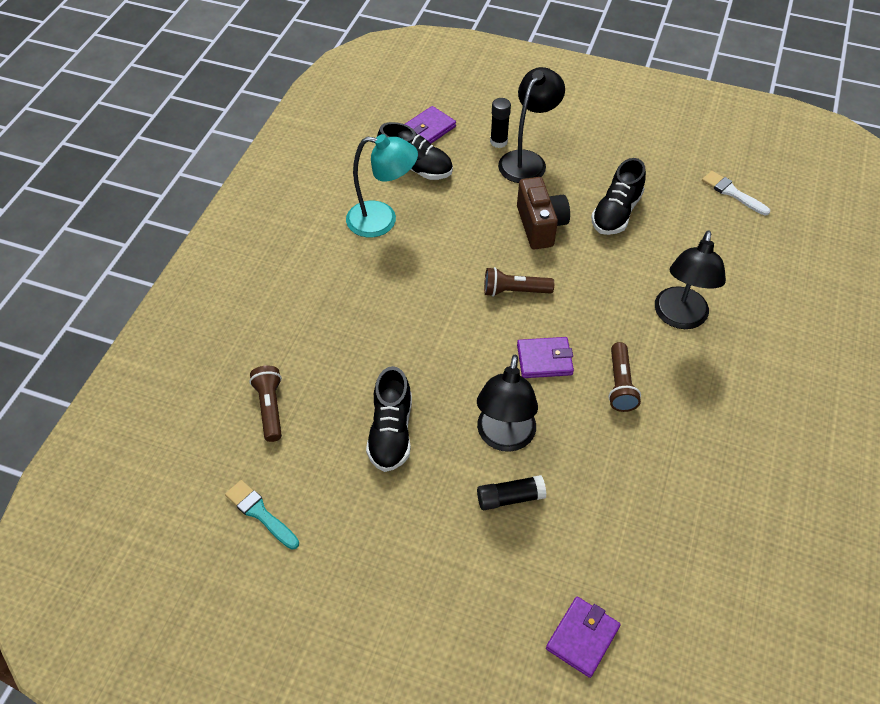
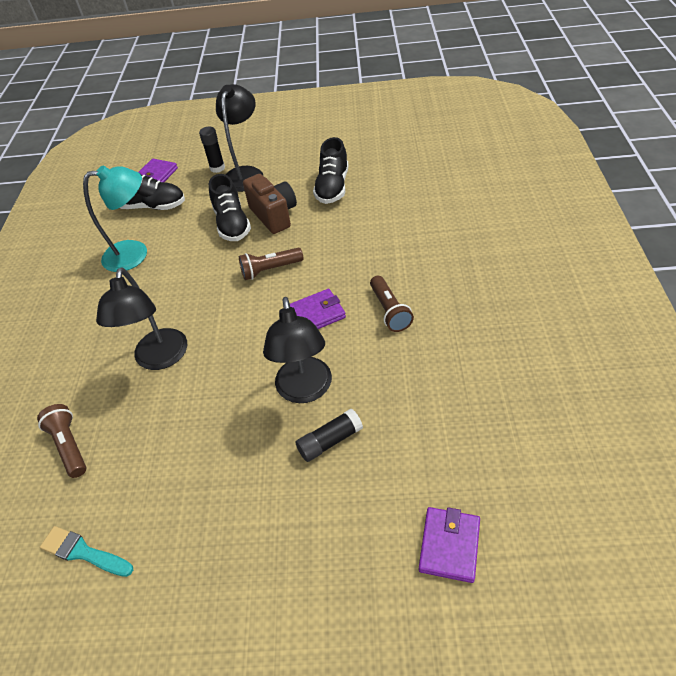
camera: 15 degrees left, 5 degrees down
black shoe [366,366,412,472] -> black shoe moved to [209,174,251,241]
black lamp [655,230,726,329] -> black lamp moved to [96,267,187,370]
white brush [702,171,770,215] -> none

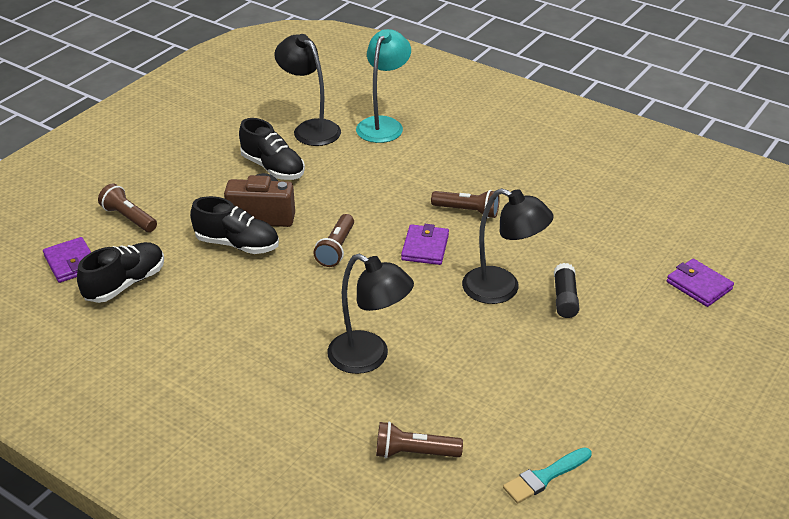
camera: 60 degrees left, 10 degrees down
turquoise lamp [83,165,147,272] -> turquoise lamp moved to [356,29,411,143]
black glue stick [199,127,225,173] -> brown flashlight [98,184,157,232]
black lamp [216,84,263,192] -> black lamp moved to [274,34,341,146]

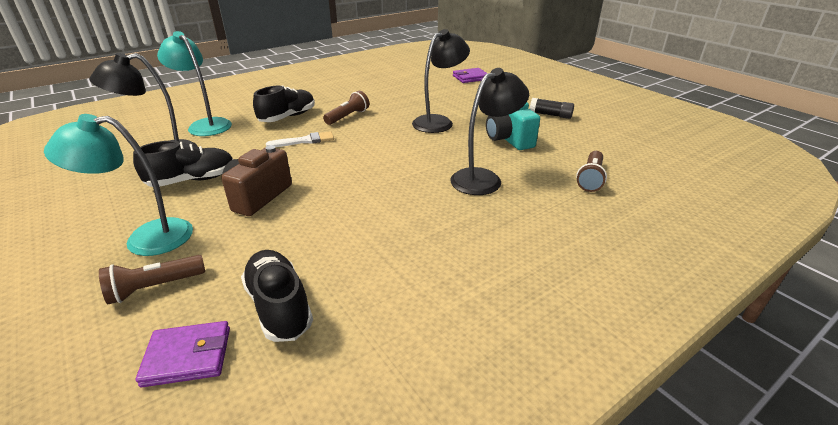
camera: 70 degrees left, 5 degrees down
black shoe [190,196,279,254] -> black shoe moved to [253,85,315,122]
brown flashlight [313,214,354,267] -> none
purple wallet [401,224,449,265] -> none
turquoise brush [503,447,592,503] -> none
black glue stick [554,263,580,318] -> black glue stick moved to [530,98,574,119]
none -> turquoise lamp [44,114,193,256]
none -> white brush [266,131,334,147]
none -> turquoise camera [486,102,540,150]

